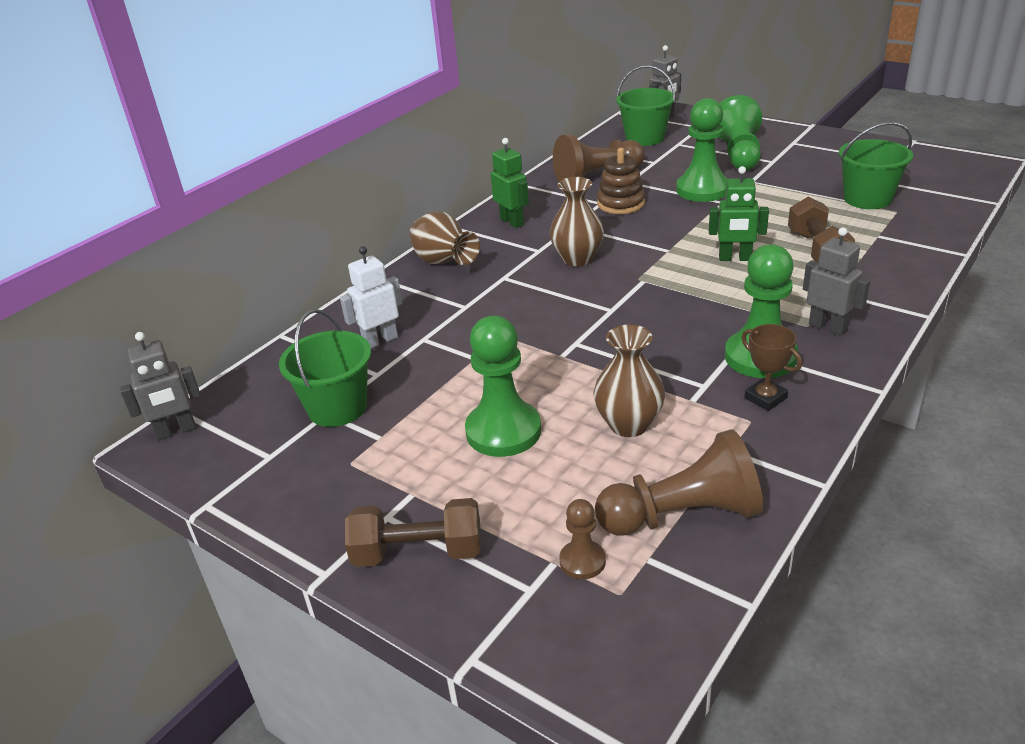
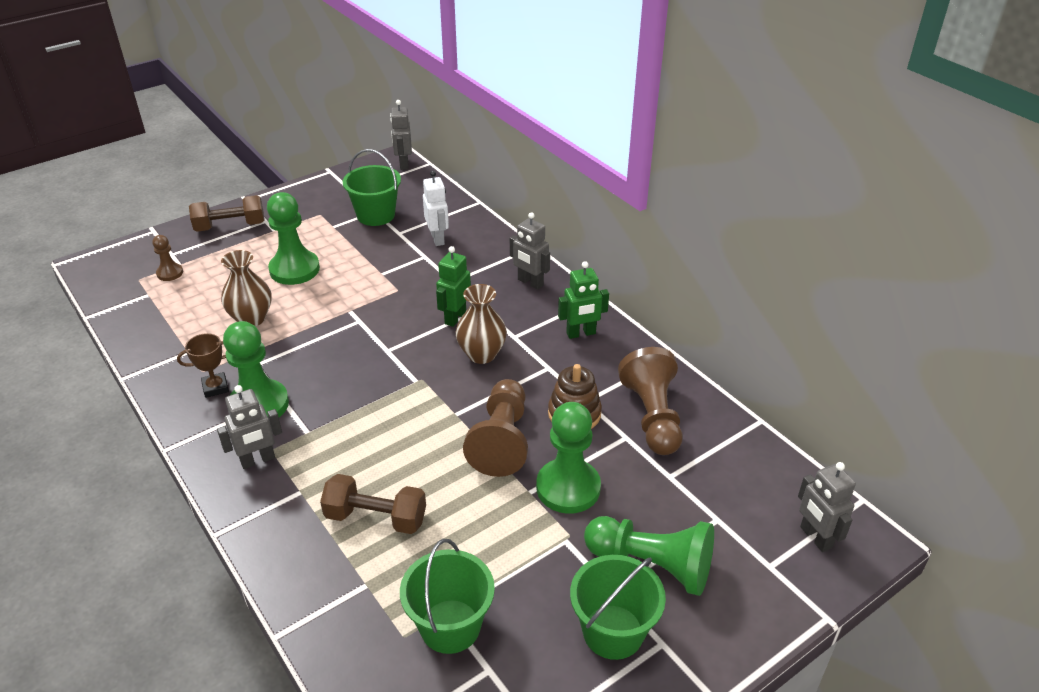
camera: 105 degrees right, 5 degrees up
brown dumbbell [345,498,481,567] -> brown dumbbell turned 60 degrees clockwise [189,195,265,232]
brown vase [409,211,480,265] -> grey robot [510,212,550,290]
brown pawn [595,429,763,536] -> brown pawn moved to [463,379,528,477]
green bucket [616,65,675,146] -> green bucket moved to [570,555,666,660]
green robot [709,166,769,261] -> green robot moved to [436,246,471,327]

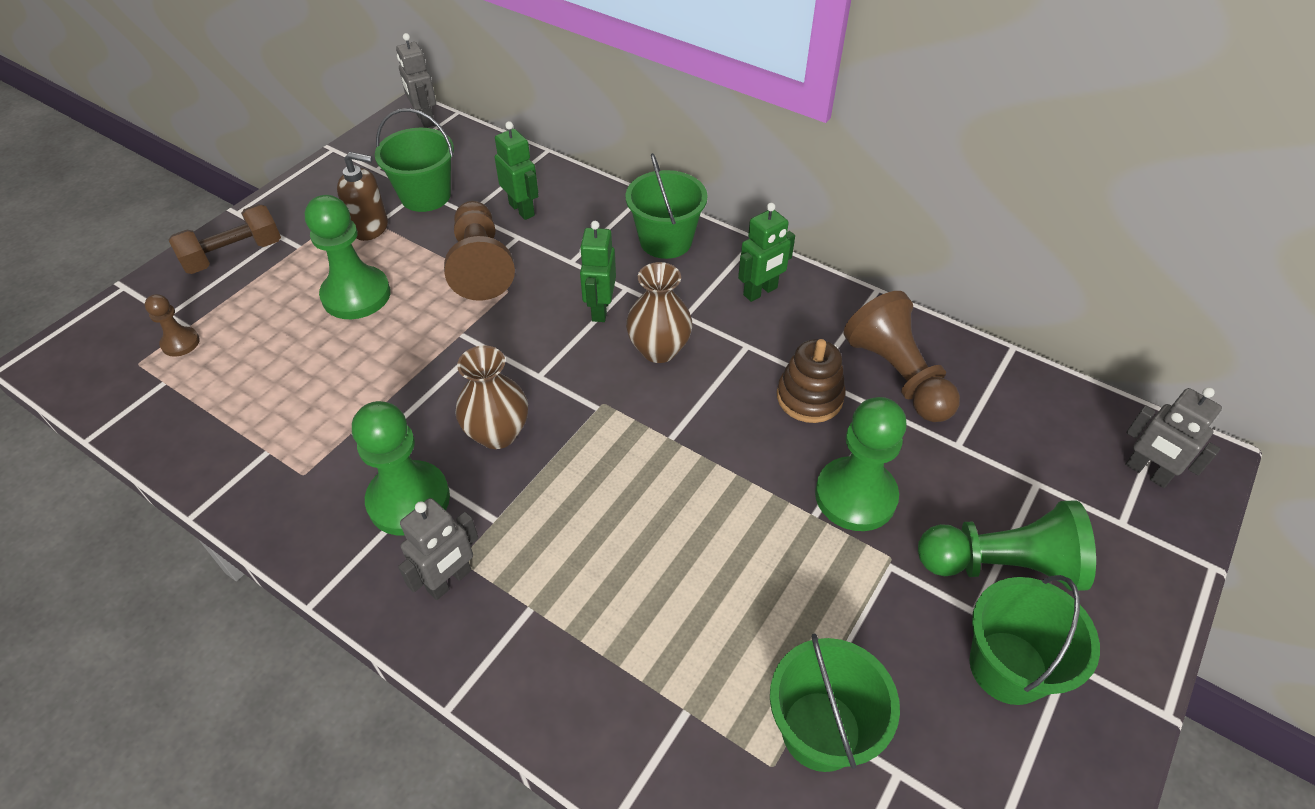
camera: 20 degrees left, 10 degrees up
brown trophy [177,333,229,398] -> none
brown vase [221,250,272,326] -> brown vase moved to [455,345,528,449]
brown dumbbell [320,474,426,534] -> none
white robot [423,171,449,246] -> green robot [494,121,538,220]
brown pawn [463,379,528,477] -> brown pawn moved to [444,201,515,301]
grey robot [510,212,550,290] -> green bucket [625,153,707,259]
none -> brown soap dispenser [337,152,388,241]

